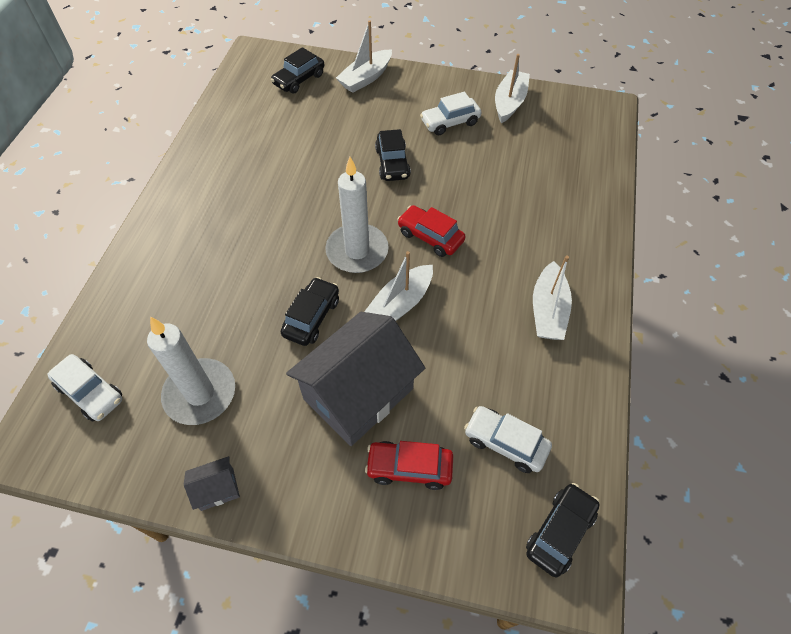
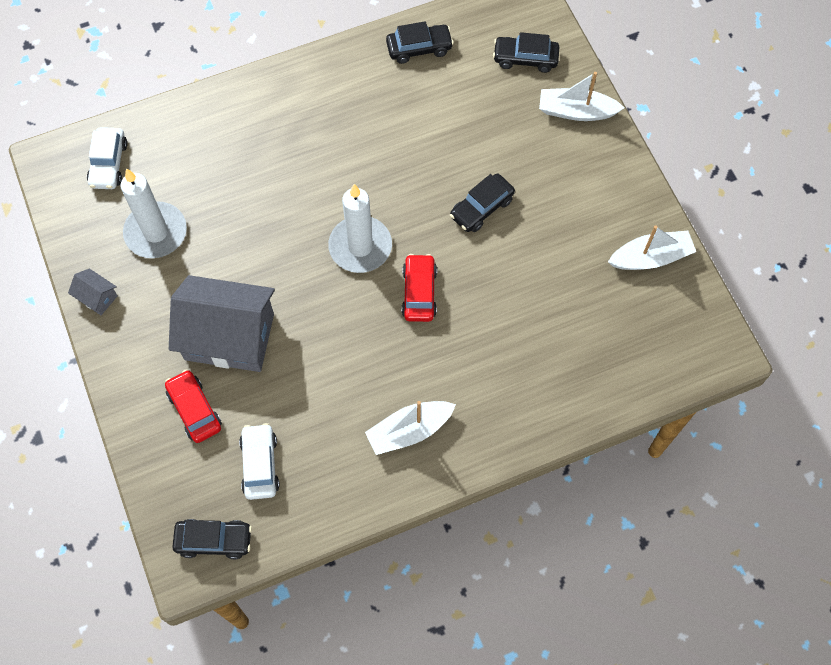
camera: 55 degrees right, 10 degrees up
black car [281,277,339,346] -> black car moved to [386,21,454,64]
white boat [364,251,433,321] -> none
white car [420,92,482,136] -> none

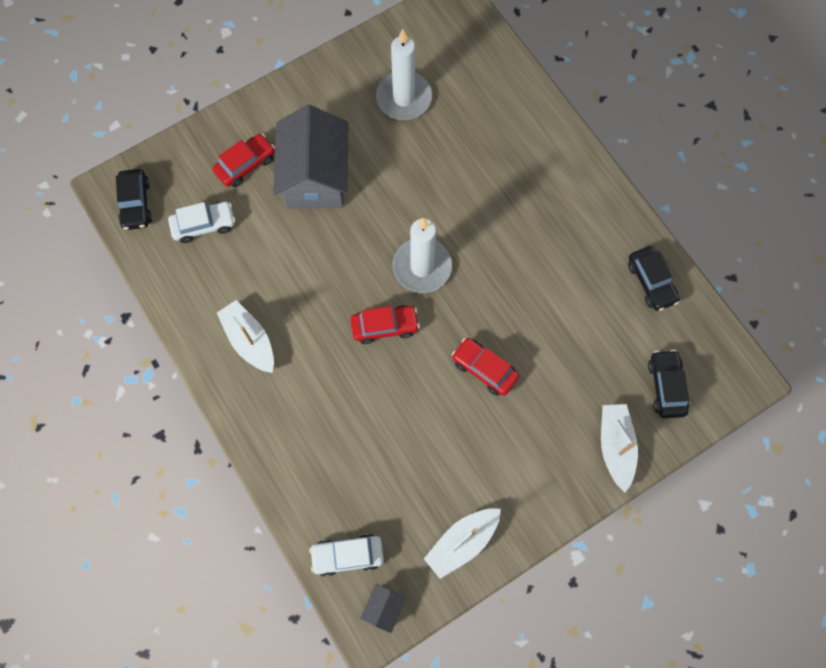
camera: 80 degrees right, 5 degrees up
grey house [68,269,117,315] -> grey house moved to [360,584,406,633]
white car [87,127,127,189] -> white car moved to [309,534,384,577]
black car [450,174,515,232] -> red car [452,338,519,396]
white boat [608,226,696,270] -> white boat turned 75 degrees clockwise [424,508,501,579]

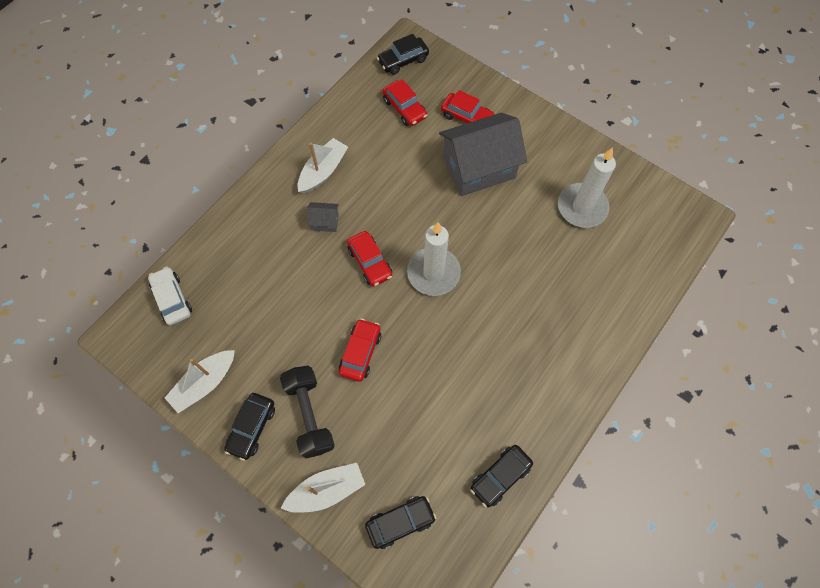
camera: 70 degrees right, 5 degrees down
white car [168,201,235,243] -> red car [382,79,427,126]
grey house [360,584,406,633] -> grey house moved to [307,202,339,232]
white boat [424,508,501,579] -> white boat turned 75 degrees counterclockwise [165,350,235,413]
none -> black car [224,393,275,461]
none -> black dumbbell [280,366,335,459]

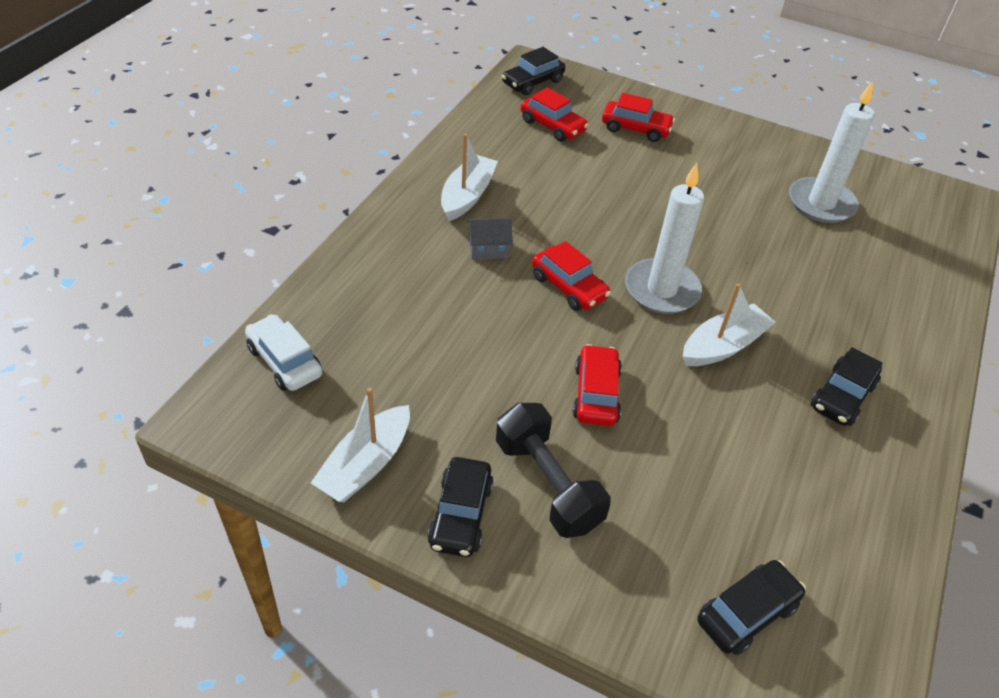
camera: 15 degrees left, 20 degrees down
white boat [281,463,365,513] -> white boat moved to [683,283,776,366]
grey house [439,113,527,196] -> none
black car [470,445,533,508] -> black car moved to [811,347,882,426]

